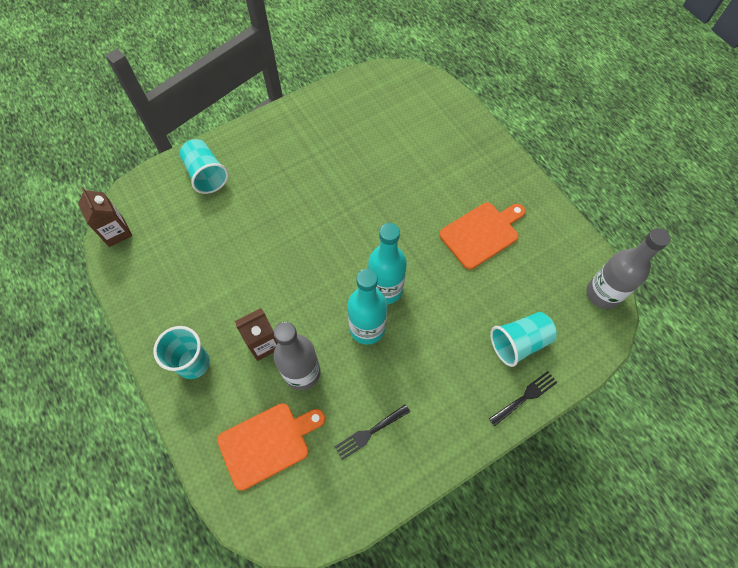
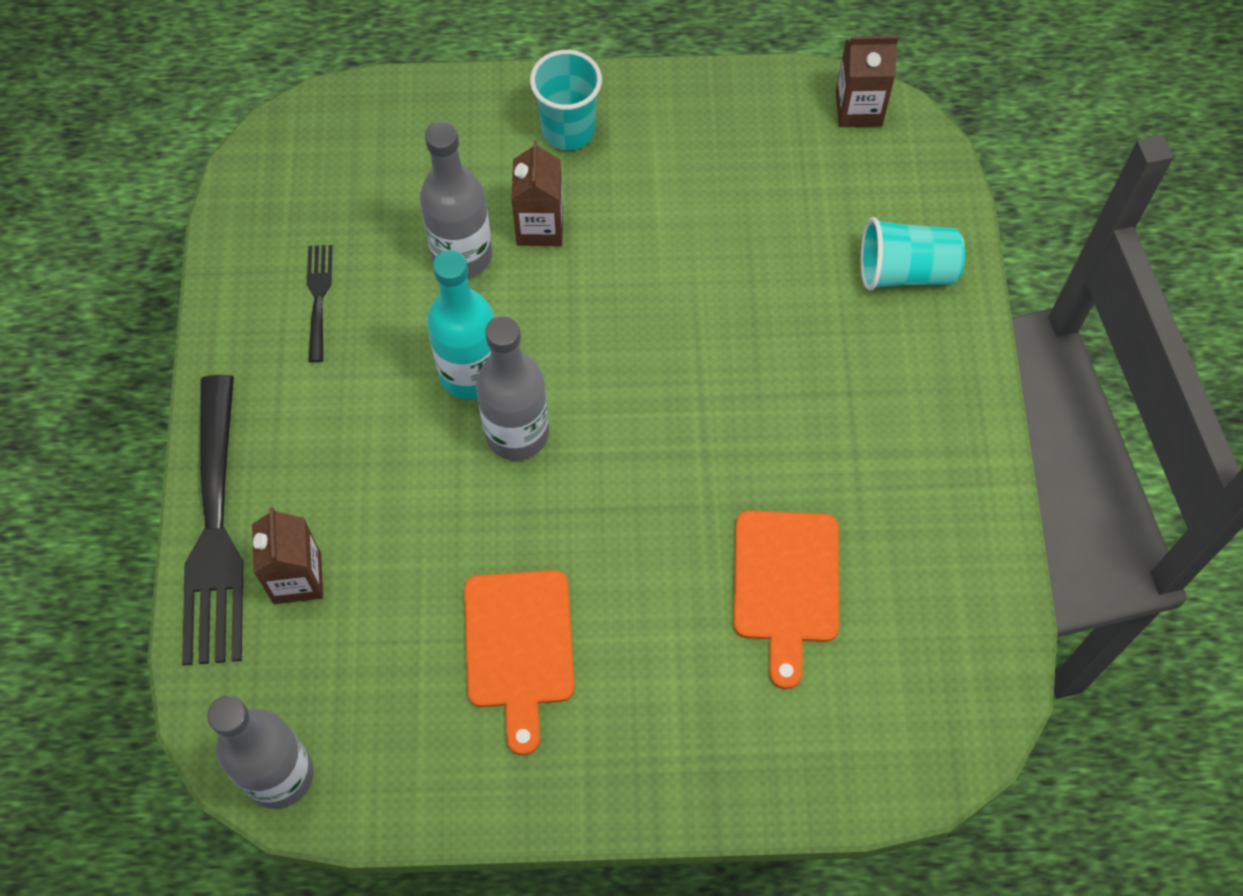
camera: 120 degrees right, 0 degrees up
orange cutting board [217,403,325,491] -> orange cutting board moved to [734,510,839,689]
turquoise bottle [368,223,407,304] -> grey bottle [476,316,549,461]
black fork [489,371,558,426] -> black fork [182,375,243,665], size x2.17
turquoise cup [490,312,557,367] -> brown carton [252,507,323,604]

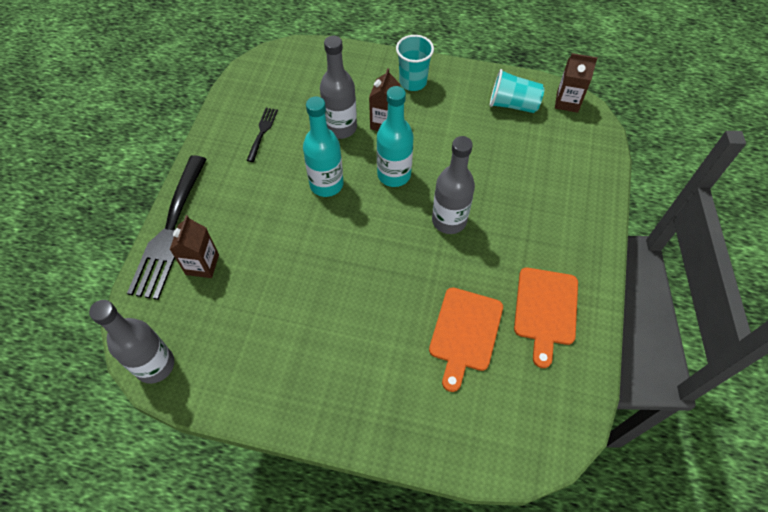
camera: 15 degrees right, 5 degrees down
orange cutting board [464,570,575,755] -> orange cutting board moved to [514,267,578,368]
grey bottle [476,316,549,461] -> grey bottle moved to [432,136,475,234]
turquoise cup [861,217,965,291] -> turquoise cup moved to [490,69,545,113]
none -> turquoise bottle [377,86,414,187]

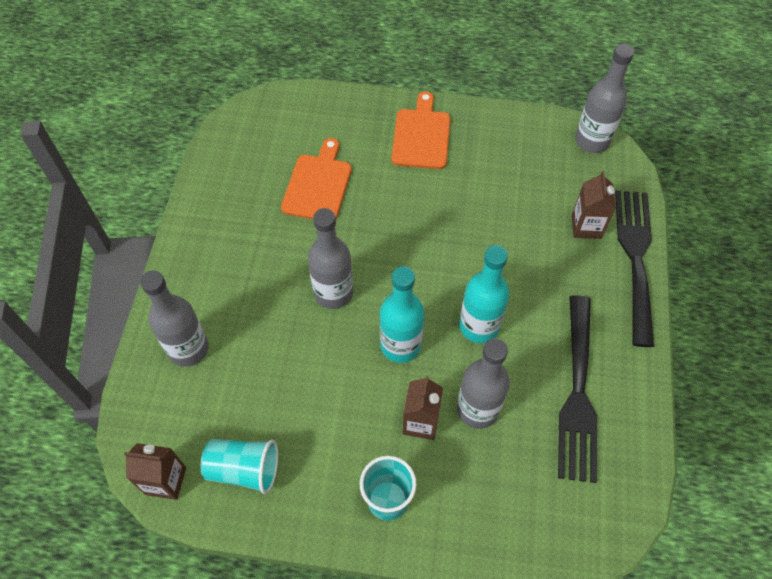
camera: 175 degrees right, 0 degrees up
black fork [246,108,278,162] -> black fork [558,295,597,483], size x2.17
orange cutting board [514,267,578,368] -> orange cutting board moved to [391,91,450,169]
none -> grey bottle [140,270,209,367]

